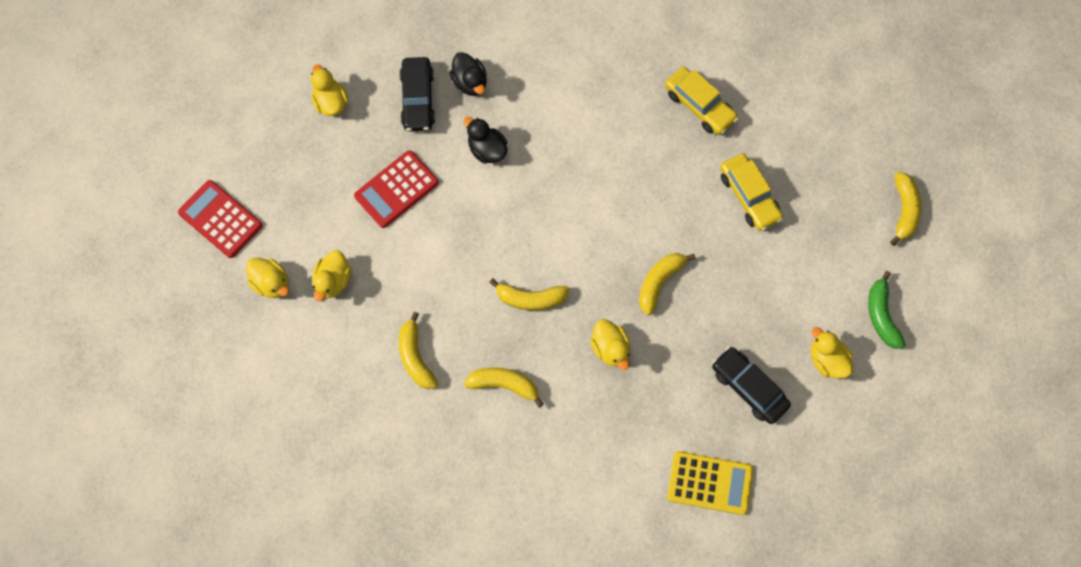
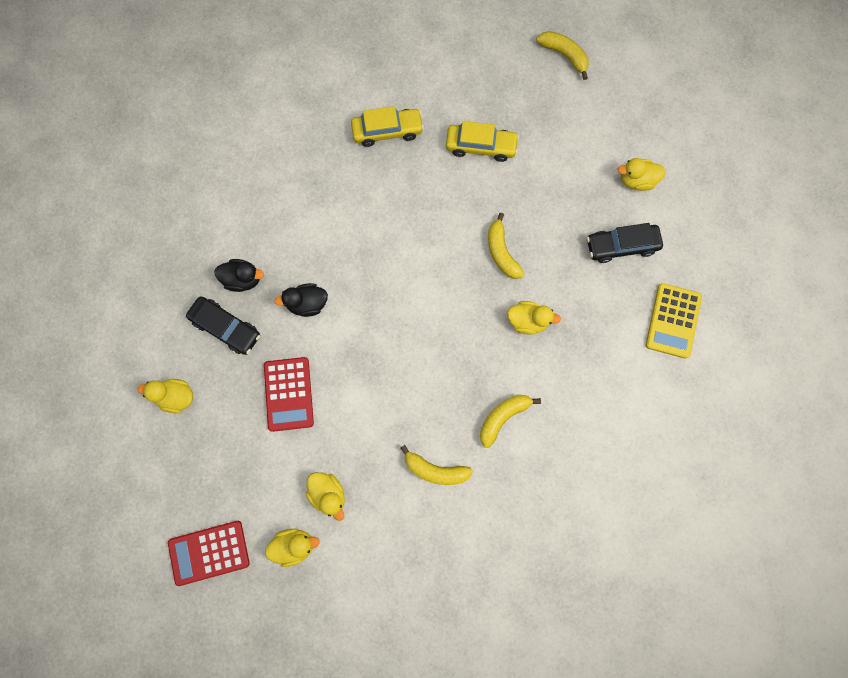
camera: 55 degrees left, 5 degrees up
yellow banana [489,278,569,310] -> none
yellow calculator [667,451,753,515] -> yellow calculator turned 150 degrees clockwise [646,283,702,359]
green banana [868,271,906,348] -> none

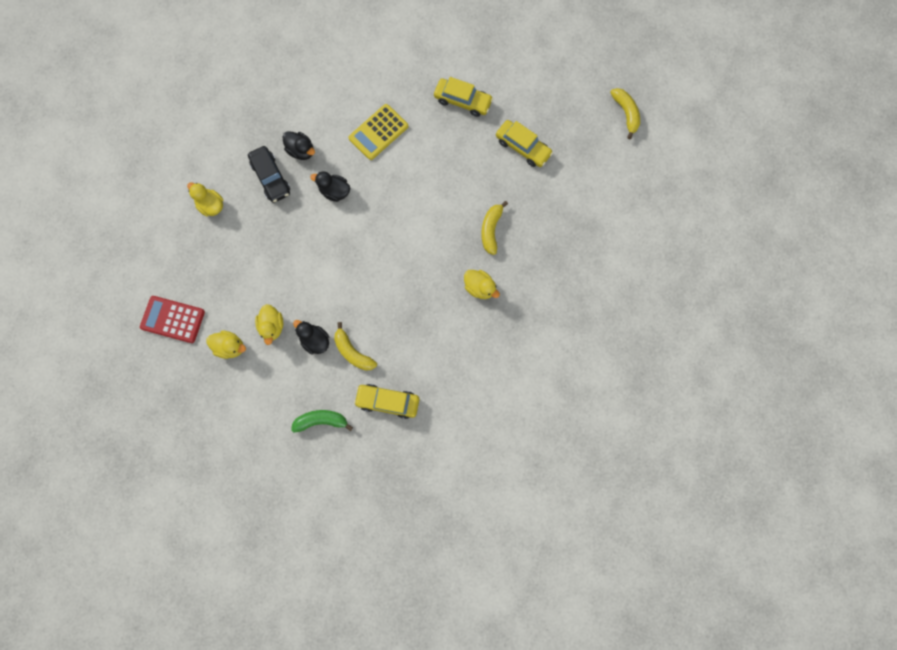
camera: 30 degrees right, 0 degrees up
red calculator [264,357,314,432] -> none
yellow banana [480,395,541,448] -> none
black car [587,223,663,263] -> none
yellow duck [617,158,666,191] -> none
yellow calculator [646,283,702,359] -> yellow calculator moved to [348,104,408,160]
none -> green banana [291,410,353,432]
none -> black duck [293,320,329,355]
none -> yellow car [354,384,419,419]

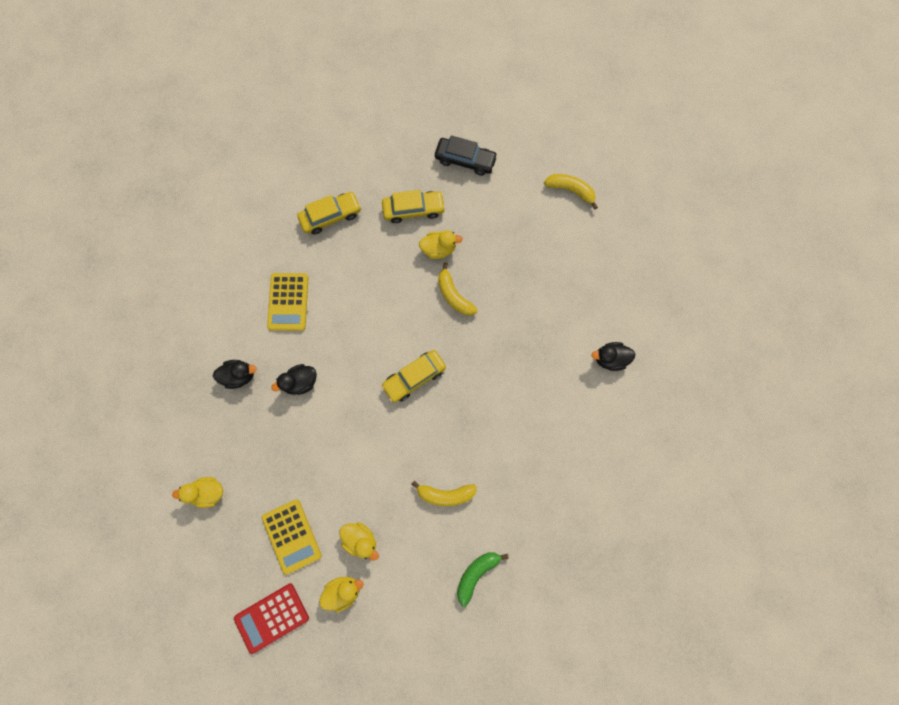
camera: 45 degrees left, 0 degrees up
black car [248,146,290,203] -> black car moved to [435,135,498,176]
black duck [293,320,329,355] -> black duck moved to [591,342,636,371]
yellow car [354,384,419,419] -> yellow car moved to [381,350,446,403]
yellow duck [464,270,500,299] -> yellow duck moved to [419,230,463,259]
yellow banana [610,88,640,139] -> yellow banana moved to [544,174,598,210]
none -> yellow calculator [262,499,322,575]

